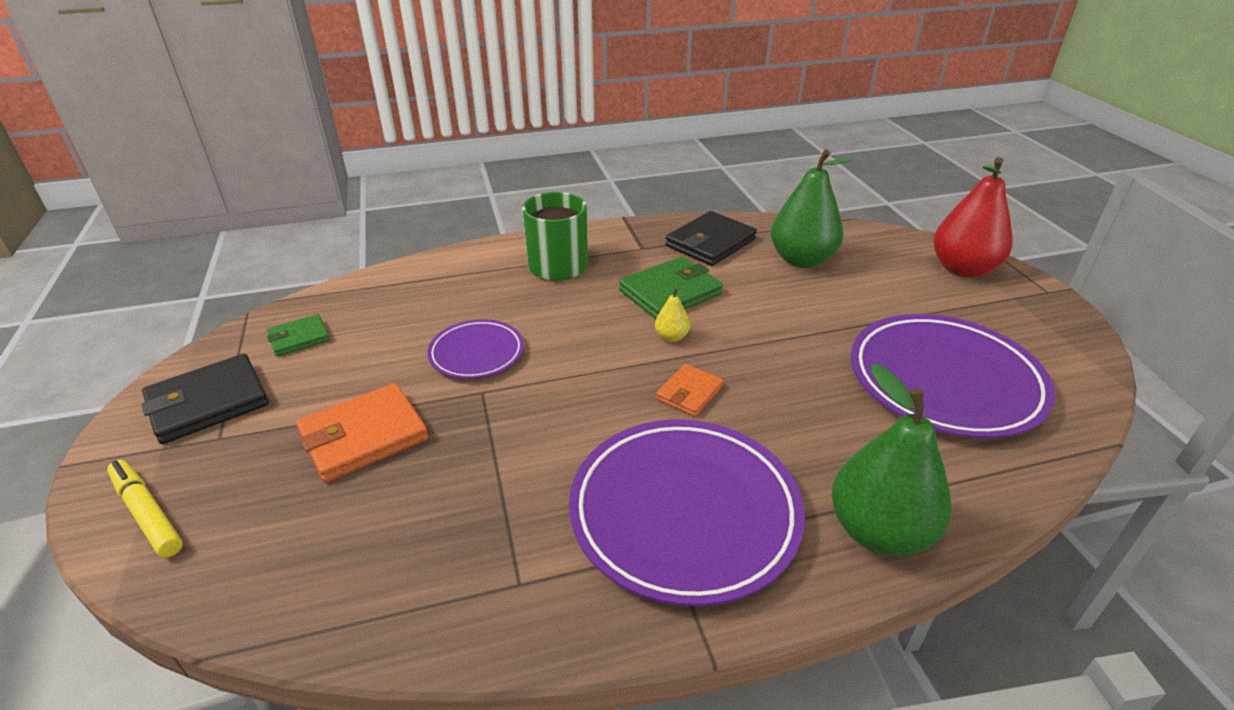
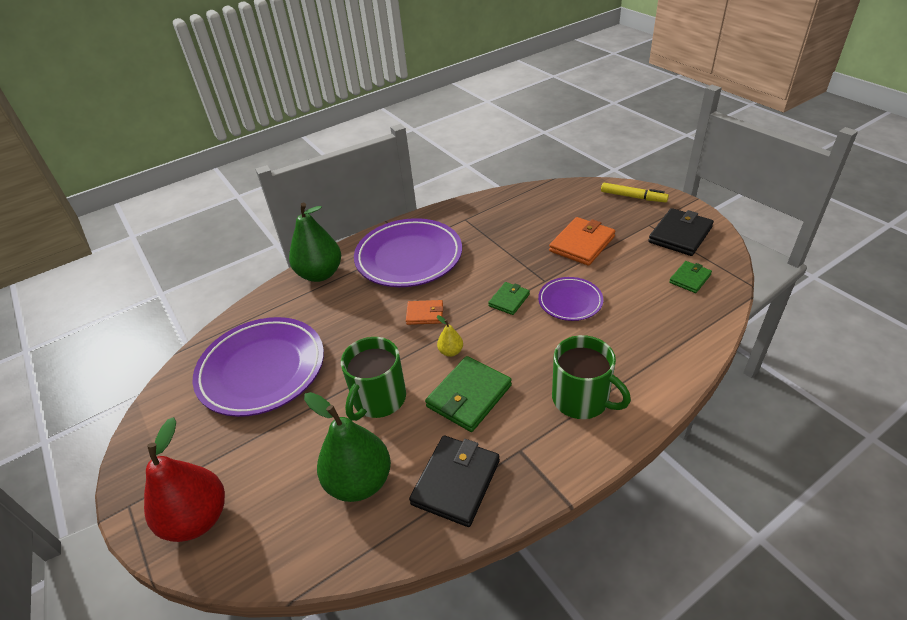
camera: 165 degrees right, 5 degrees up
orange wallet [656,364,724,417] -> orange wallet turned 75 degrees clockwise [406,300,443,325]
none -> green mug [341,337,406,421]
none -> green wallet [488,282,530,315]

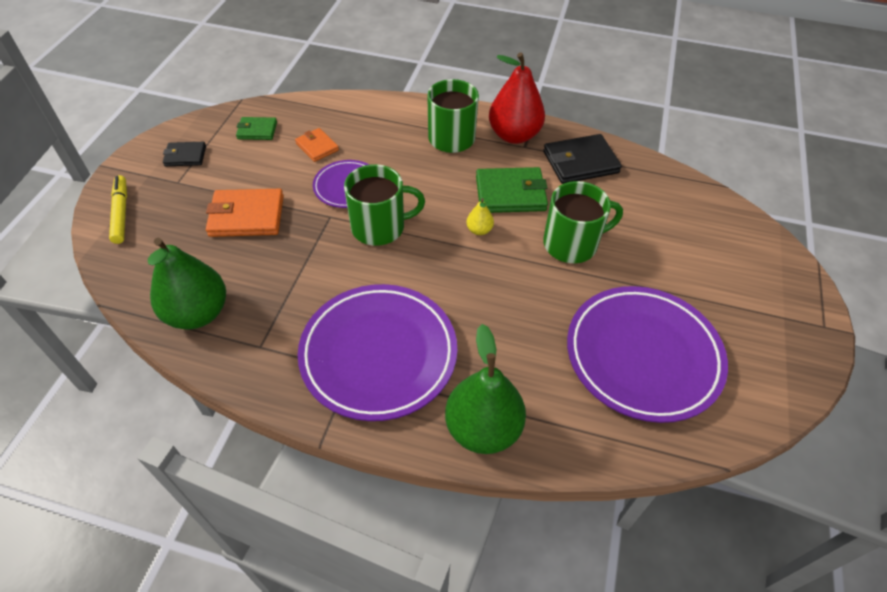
camera: 135 degrees left, 10 degrees up
red pear [144,417,225,542] -> red pear moved to [489,52,545,144]
green pear [304,392,391,502] -> green pear moved to [147,238,226,329]
orange wallet [406,300,443,325] -> orange wallet moved to [295,128,339,162]
green wallet [488,282,530,315] -> green mug [344,164,425,246]
black wallet [648,208,714,256] -> black wallet [163,142,206,166], size x0.58

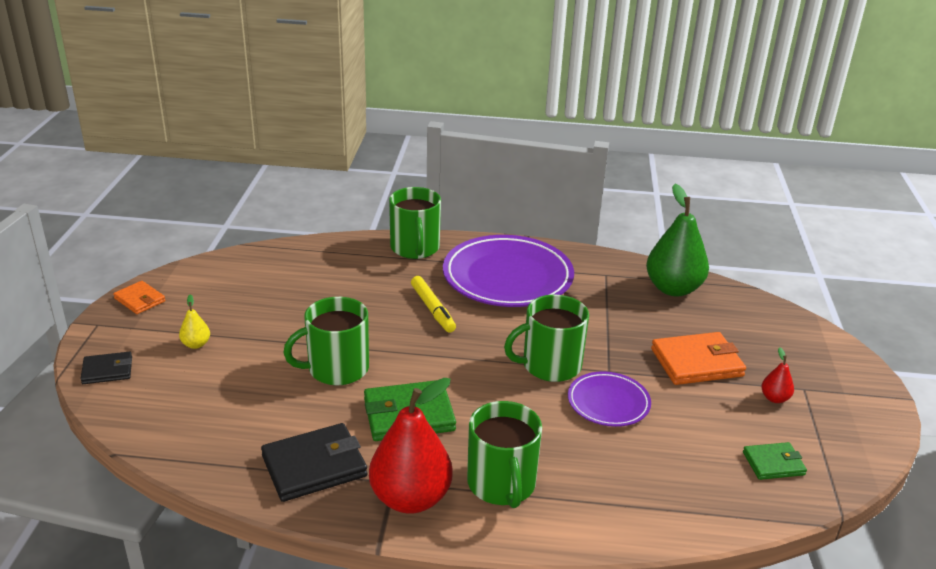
camera: 170 degrees right, 20 degrees down
yellow marker [109,175,127,244] -> yellow marker moved to [411,276,456,332]
black wallet [163,142,206,166] -> black wallet moved to [80,351,132,384]
orange wallet [295,128,339,162] -> orange wallet moved to [113,281,165,314]
green pear [445,324,526,454] -> green mug [389,187,441,259]
yellow pear [466,198,494,235] -> yellow pear moved to [179,295,210,349]
purple plate [567,286,728,423] -> none
none -> red pear [761,347,794,403]

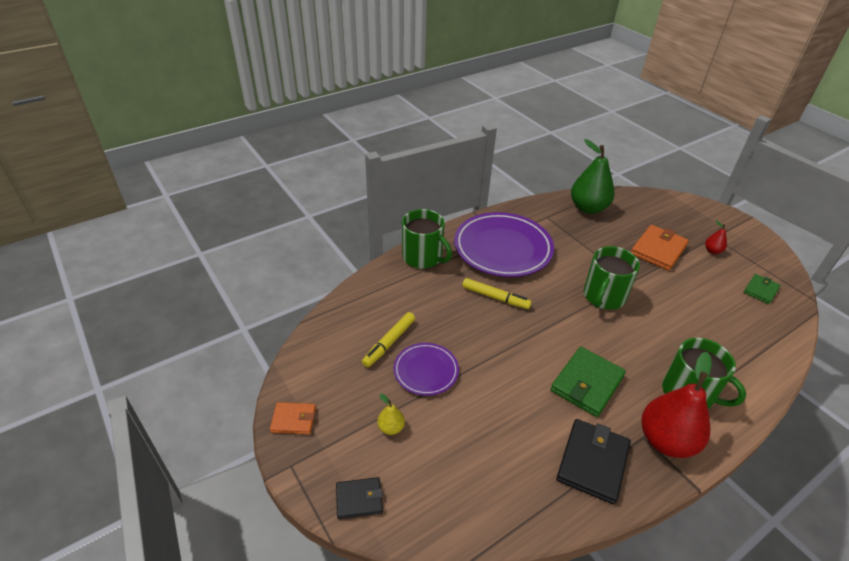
camera: 40 degrees left, 10 degrees up
black wallet [80,351,132,384] -> black wallet turned 45 degrees clockwise [336,477,383,519]
green mug [283,297,369,385] -> none
purple plate [568,371,651,427] -> purple plate moved to [393,343,459,396]
none -> yellow marker [362,312,415,367]

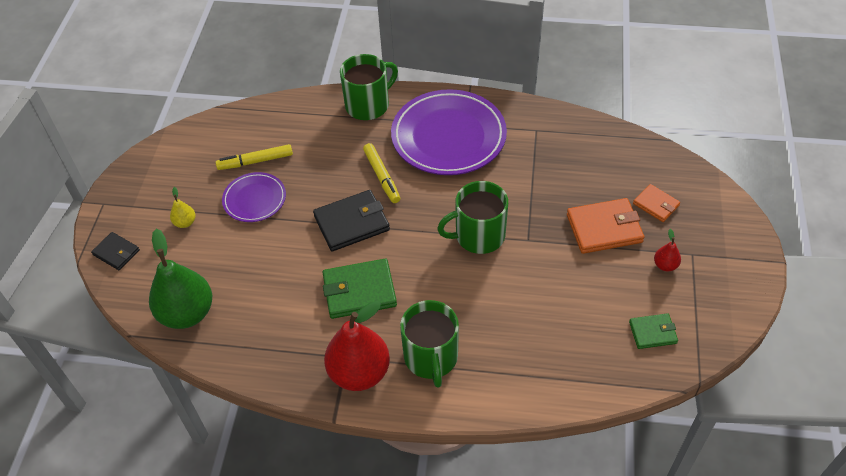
camera: 45 degrees right, 10 degrees up
orange wallet [270,402,316,434] -> orange wallet moved to [633,184,680,222]
green mug [402,209,452,269] -> green mug turned 120 degrees counterclockwise [340,54,398,120]
black wallet [556,419,631,504] -> black wallet moved to [313,190,390,251]
green pear [571,139,614,214] -> green pear moved to [149,229,212,329]

